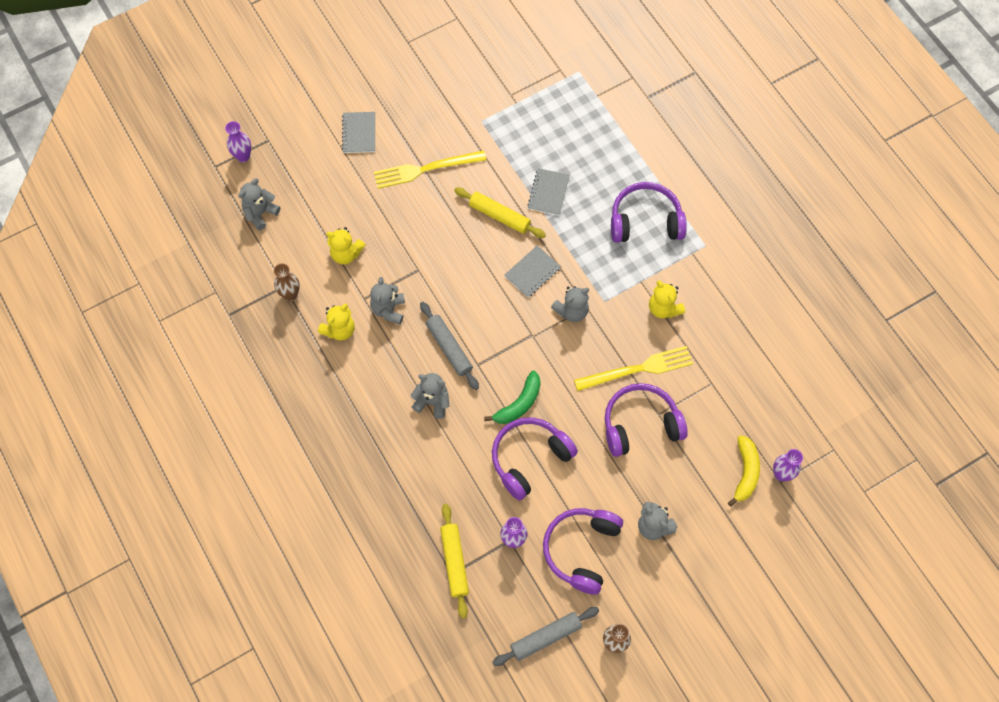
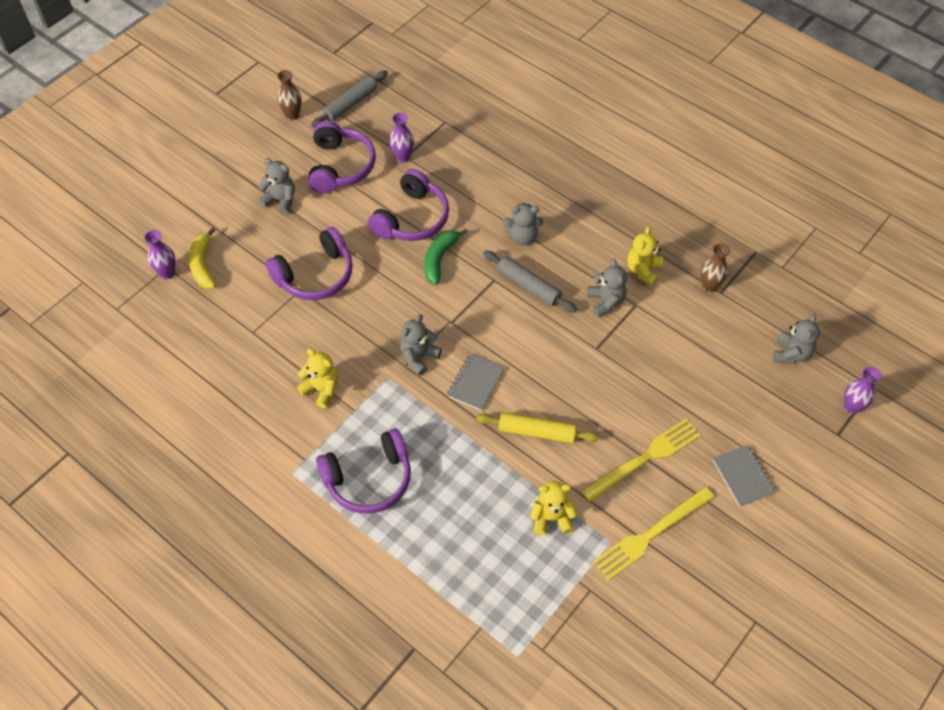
camera: 160 degrees right, 10 degrees down
yellow teddy bear [326,227,366,265] -> yellow teddy bear moved to [530,481,578,536]
yellow rolling pin [440,504,469,618] -> none
grey notebook [527,168,570,216] -> none
yellow fork [574,346,693,391] -> yellow fork moved to [593,487,714,581]

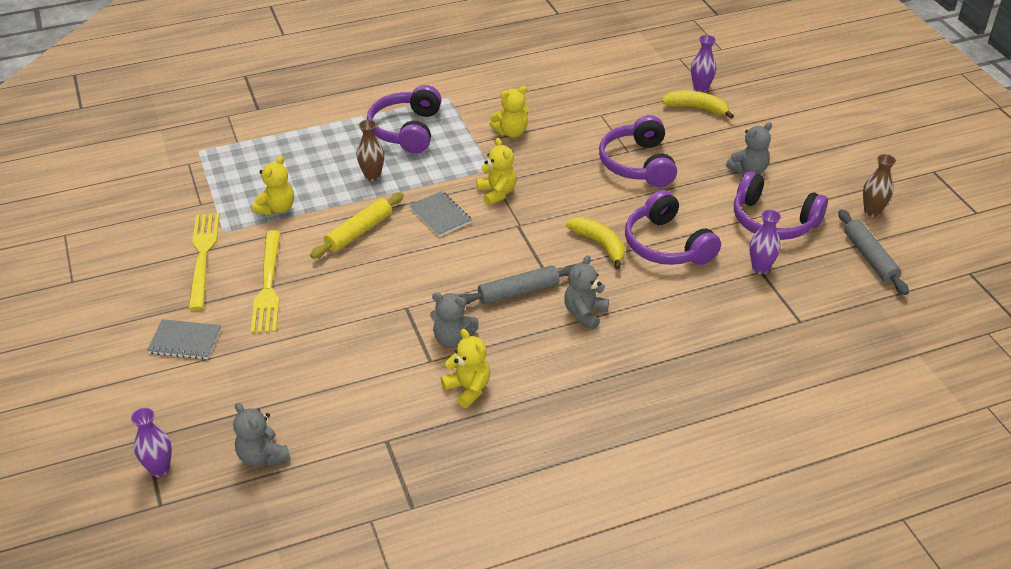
camera: 120 degrees right, 15 degrees down
grey teddy bear [400,314,442,376] -> yellow teddy bear [476,138,517,206]
green banana [424,229,468,285] -> yellow banana [566,217,625,270]
brown vase [701,243,730,293] -> brown vase moved to [356,120,384,181]

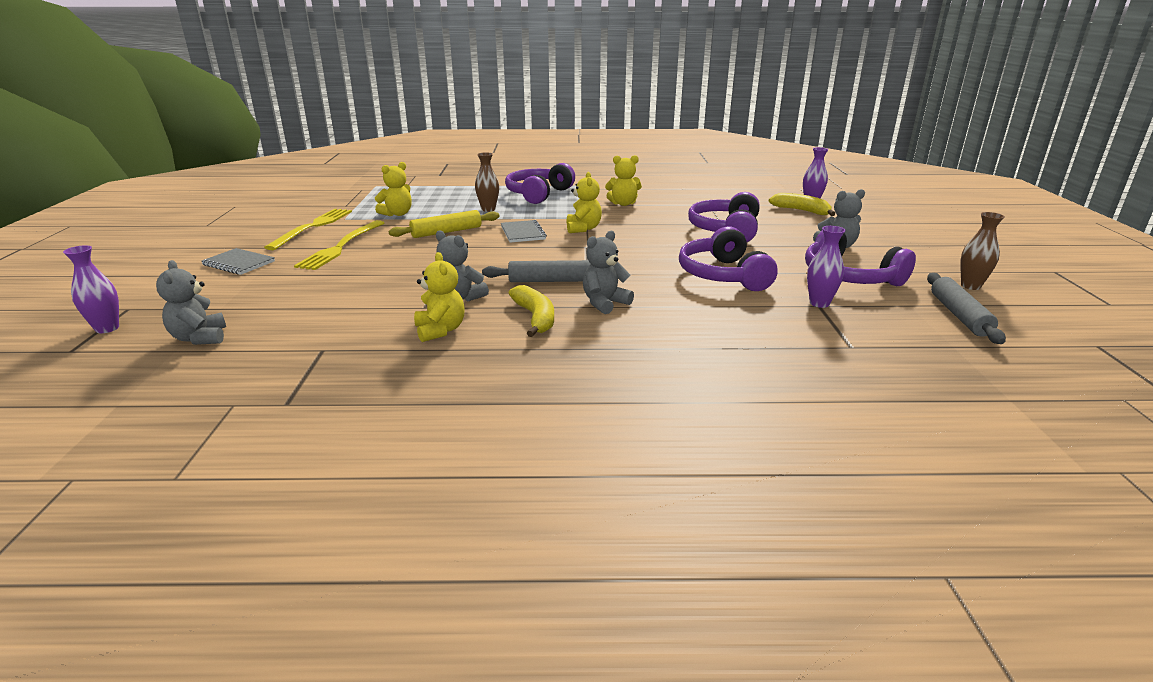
camera: 20 degrees right, 15 degrees down
yellow banana [566,217,625,270] -> yellow banana moved to [509,285,554,337]

